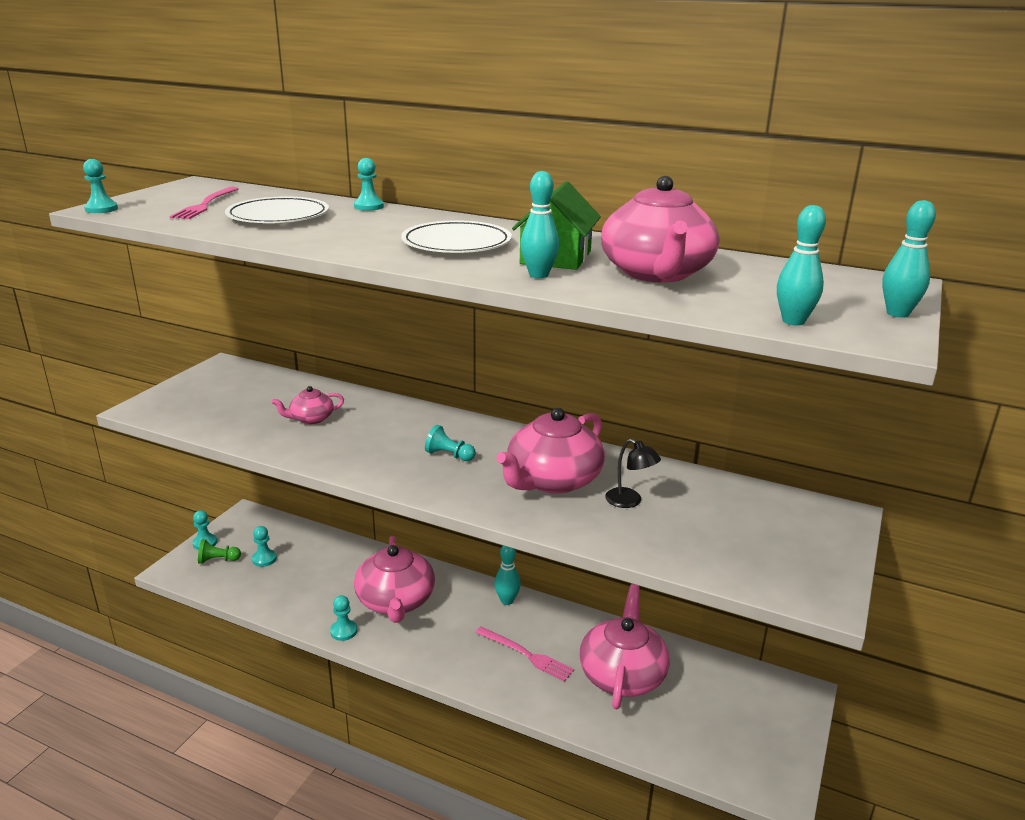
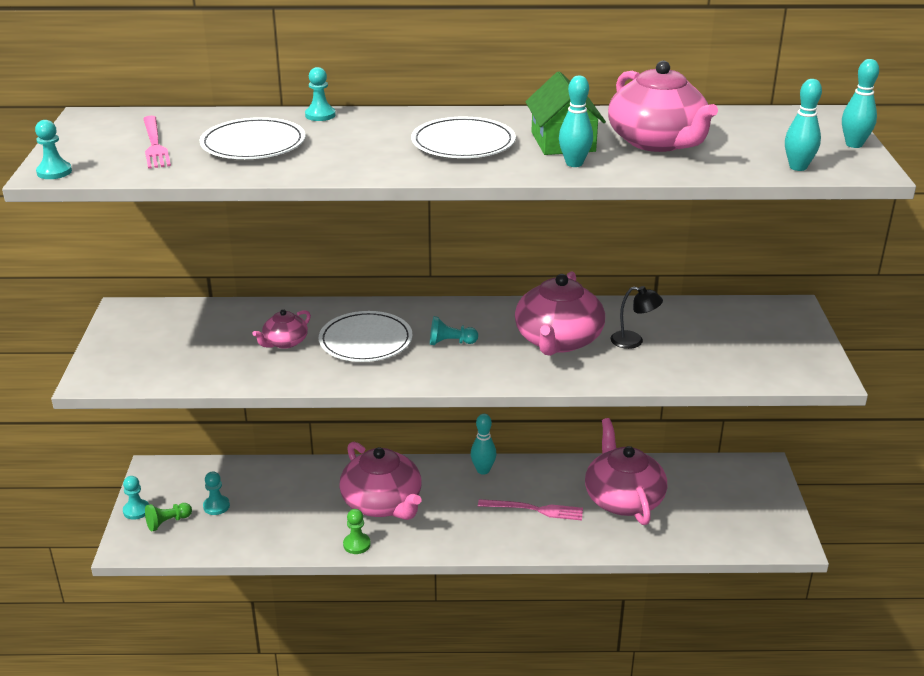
camera: 25 degrees left, 5 degrees up
turquoise pawn [330,595,357,641] -> green pawn [343,509,371,554]
none -> white plate [319,311,412,362]

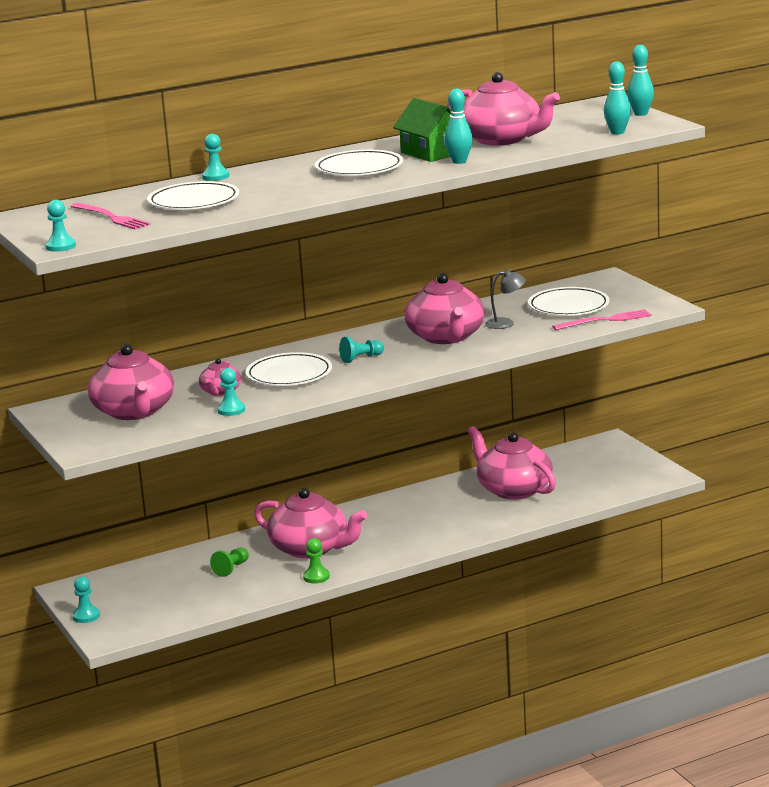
camera: 25 degrees left, 10 degrees down
green pawn [145,503,192,532] -> green pawn moved to [210,548,249,577]
turquoise pawn [203,471,230,515] -> turquoise pawn moved to [217,368,245,416]
turquoise bowling pin [471,414,497,475] -> none
pink fork [478,499,583,520] -> pink fork moved to [552,309,652,330]
black lamp [610,286,663,349] -> grey lamp [485,269,526,329]
none -> pink teapot [88,344,174,420]
none -> white plate [528,287,610,316]

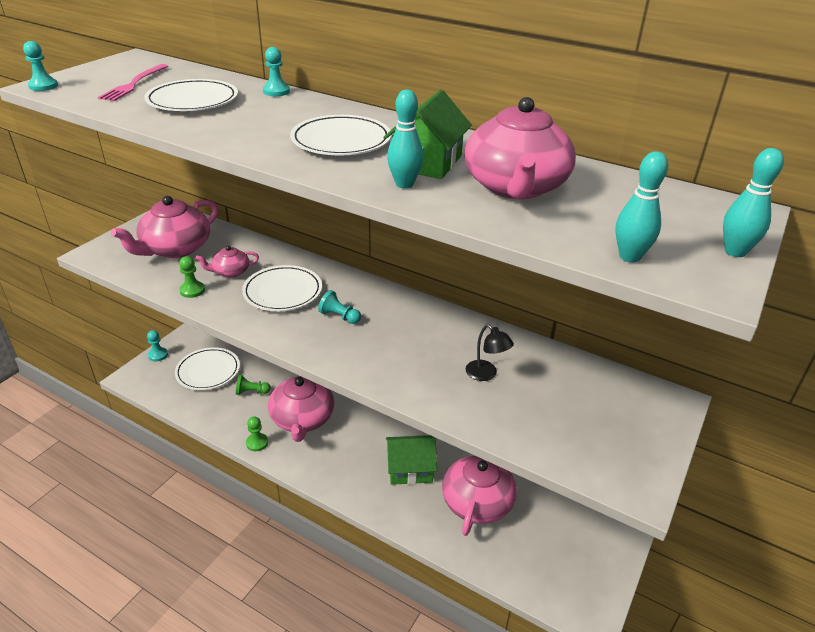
camera: 55 degrees right, 15 degrees up
turquoise pawn [217,368,245,416] -> green pawn [179,256,205,298]
pink teapot [404,273,485,344] -> none
grey lamp [485,269,526,329] -> black lamp [466,324,514,381]
white plate [528,287,610,316] -> white plate moved to [175,347,240,390]
pink fork [552,309,652,330] -> none
none -> green house [386,435,437,485]

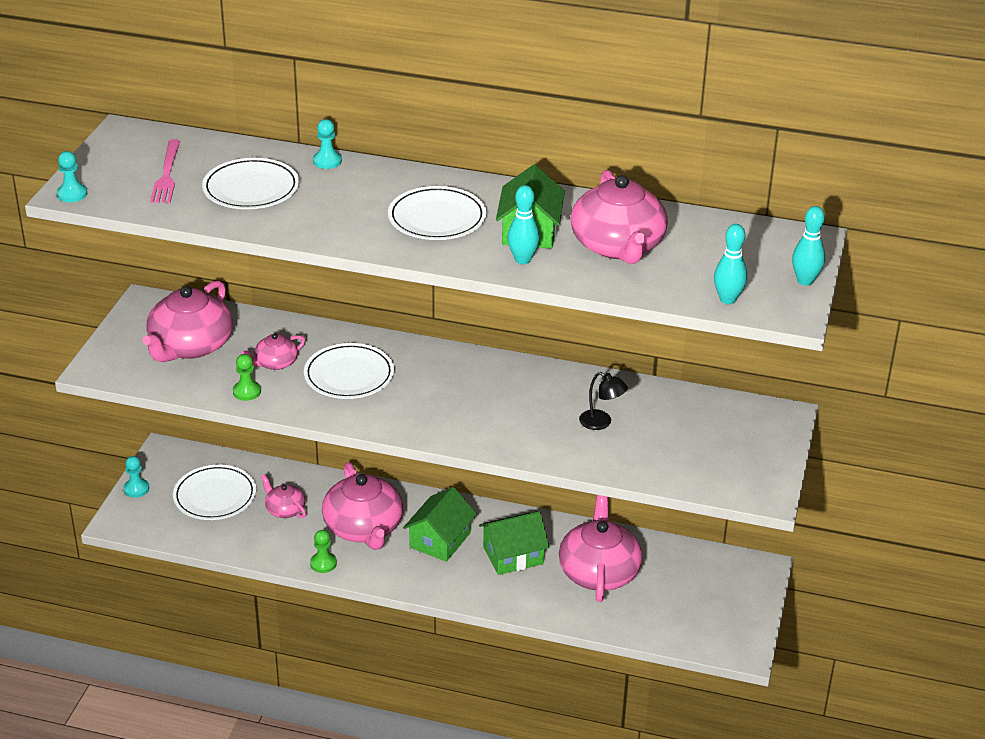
camera: 15 degrees left, 0 degrees up
green pawn [236,375,271,395] -> pink teapot [261,474,306,518]
turquoise pawn [318,290,361,324] -> none
none -> green house [403,487,477,562]

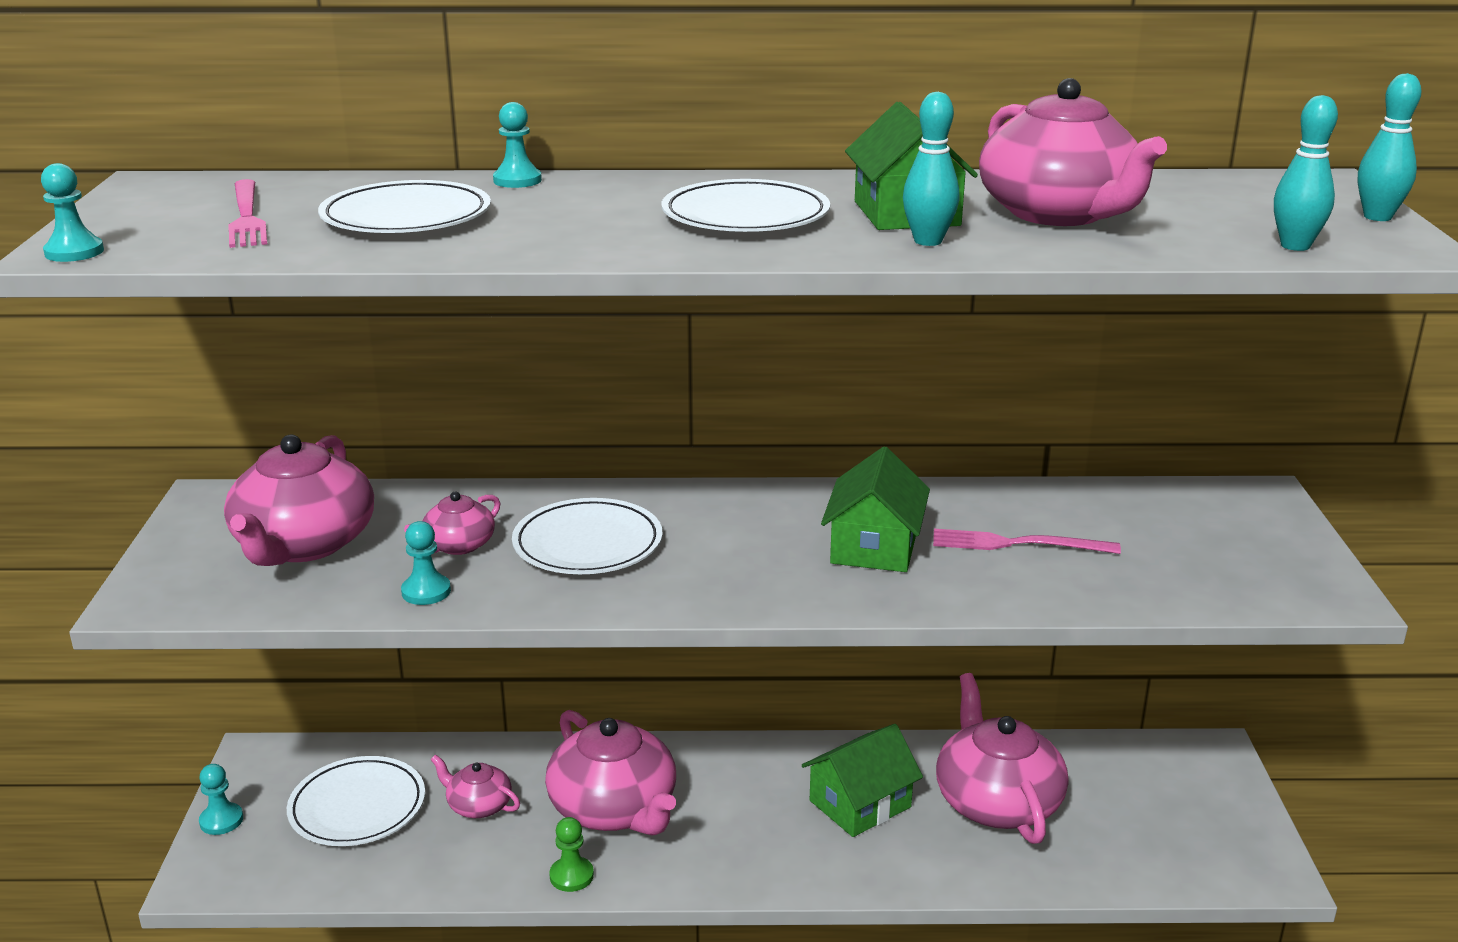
camera: 15 degrees left, 10 degrees down
green pawn [233,354,261,401] -> turquoise pawn [401,521,451,605]
green house [403,487,477,562] -> green house moved to [821,447,930,572]
black lamp [579,372,628,430] -> pink fork [933,529,1121,554]

